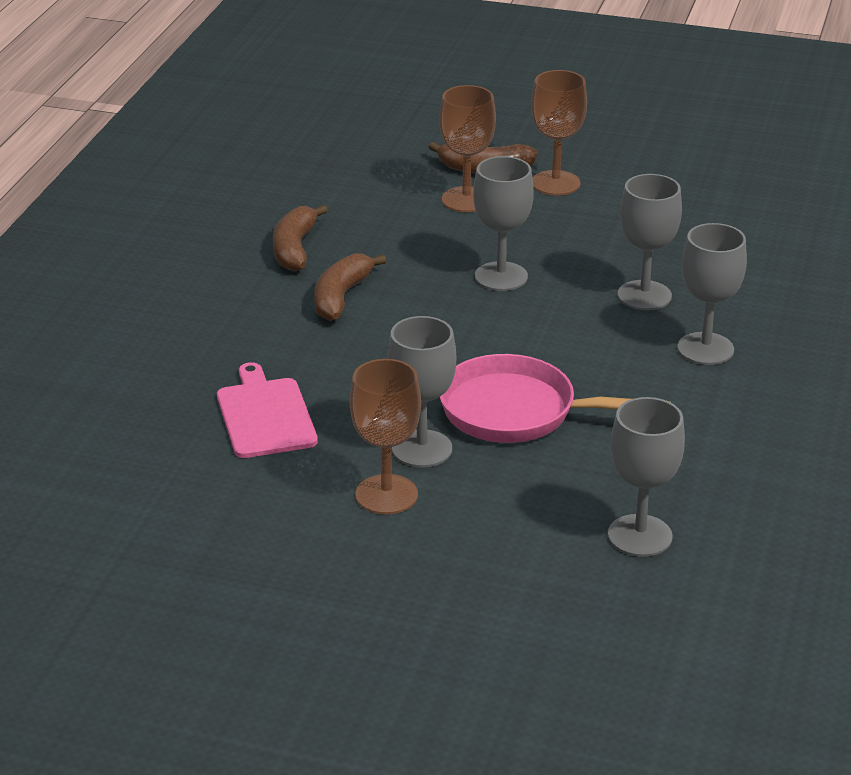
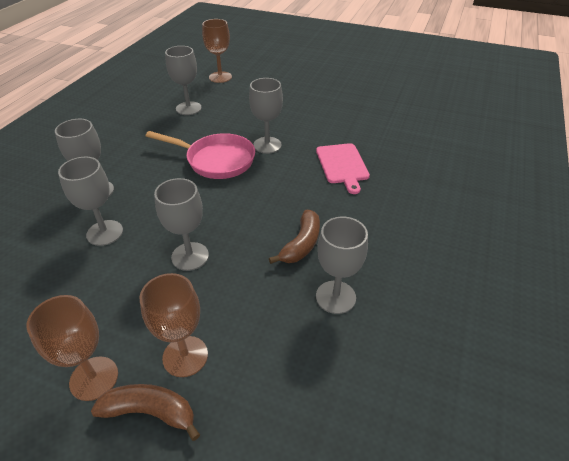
camera: 175 degrees left, 10 degrees up
brown banana [273,205,328,271] -> grey goblet [316,217,368,314]
brown goblet [350,359,421,514] -> brown goblet moved to [202,19,232,83]

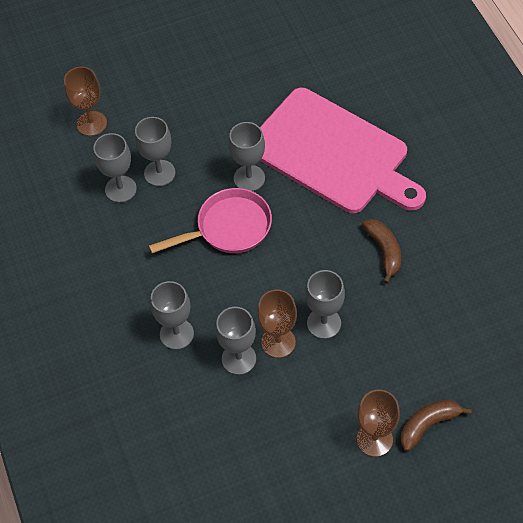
camera: 40 degrees left, 15 degrees up
brown goblet [139,273,208,377] -> brown goblet moved to [257,289,297,358]
pink cutting board [316,143,370,194] -> pink cutting board [260,88,426,213], size x2.24
grey goblet [316,217,368,314] -> grey goblet moved to [135,117,175,186]

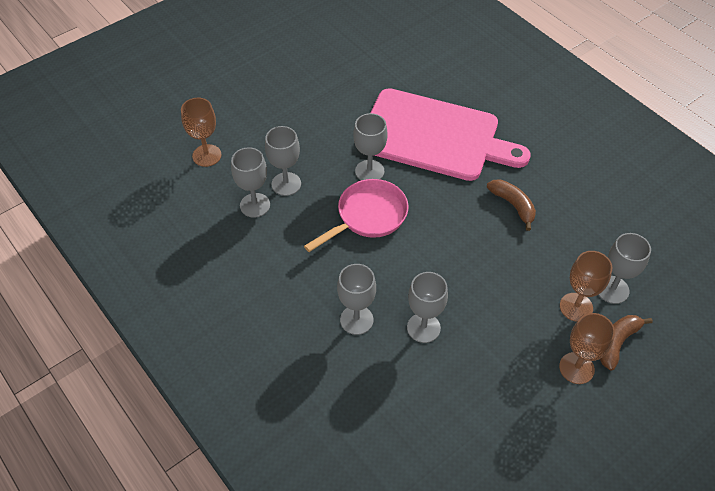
camera: 20 degrees left, 5 degrees down
brown goblet [257,289,297,358] -> brown goblet moved to [560,251,612,322]
grey goblet [305,270,345,339] -> grey goblet moved to [599,233,651,304]

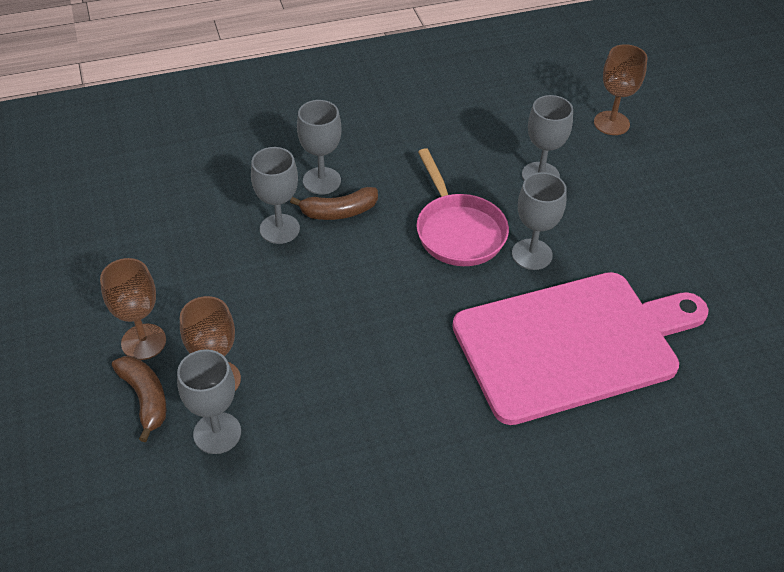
camera: 110 degrees right, 5 degrees down
grey goblet [231,147,270,218] -> none
pink cutting board [370,88,531,181] -> pink cutting board turned 150 degrees counterclockwise [452,272,708,425]
brown banana [487,179,536,231] -> brown banana moved to [290,187,378,220]

